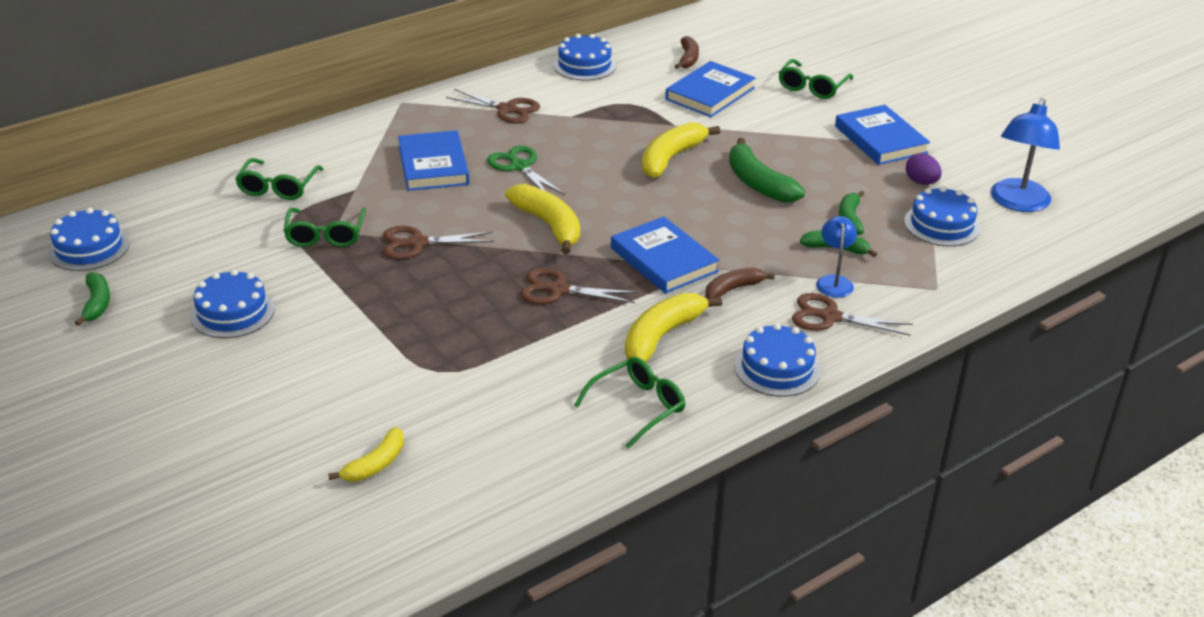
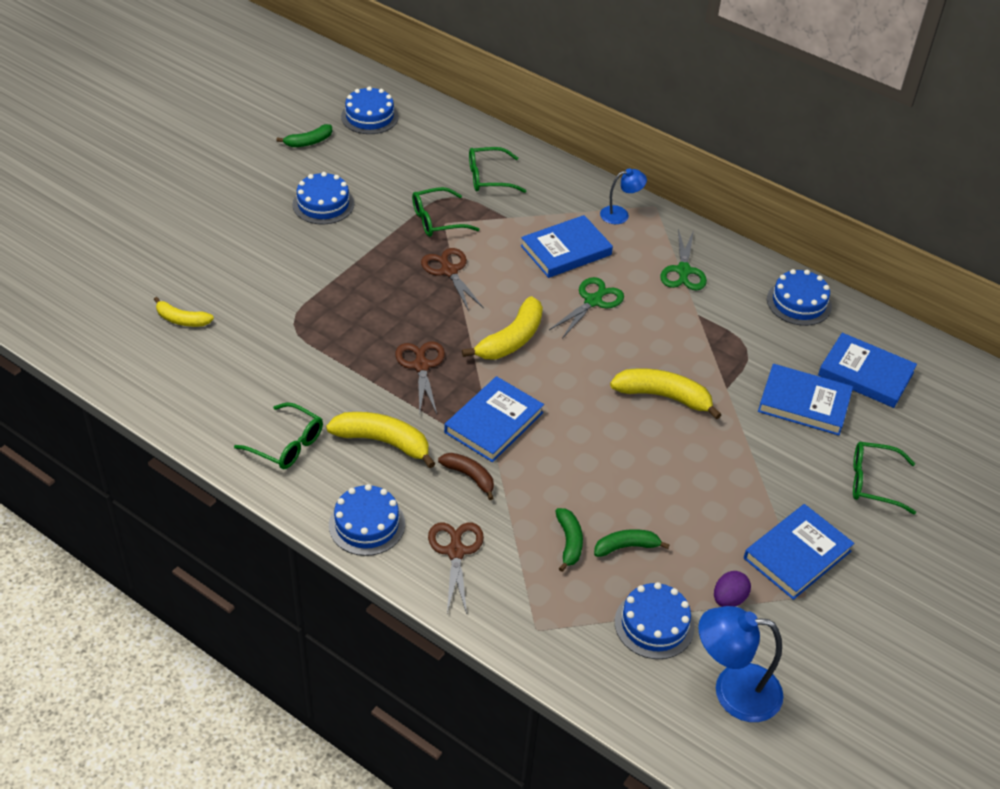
camera: 70 degrees right, 10 degrees up
brown scissors [446,89,540,124] -> green scissors [660,229,707,290]
brown banana [675,36,699,69] -> blue book [818,333,917,408]
green banana [729,138,805,203] -> none
blue lamp [816,216,857,298] -> blue lamp moved to [600,168,647,224]

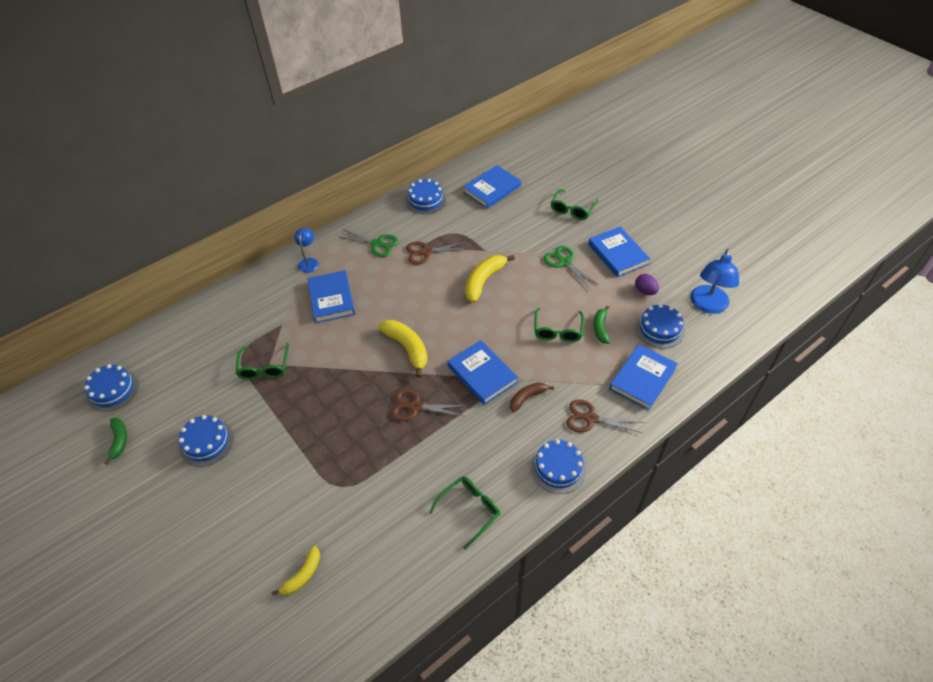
camera: 70 degrees left, 5 degrees up
yellow banana [326,412,436,468] -> none
brown scissors [421,248,484,311] -> brown scissors moved to [406,242,469,265]
green glasses [469,147,526,193] -> green glasses moved to [535,308,584,342]
green scissors [549,277,624,337] -> green scissors moved to [543,246,599,290]
green banana [555,508,583,572] -> none
blue book [758,364,853,435] -> blue book moved to [609,344,678,410]

